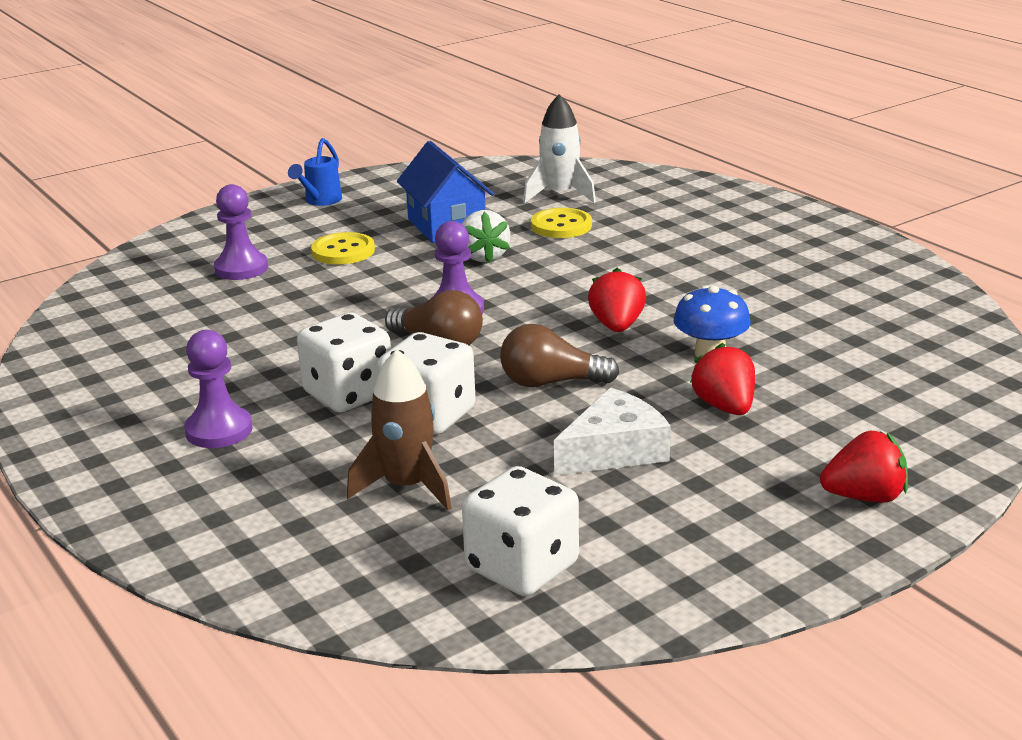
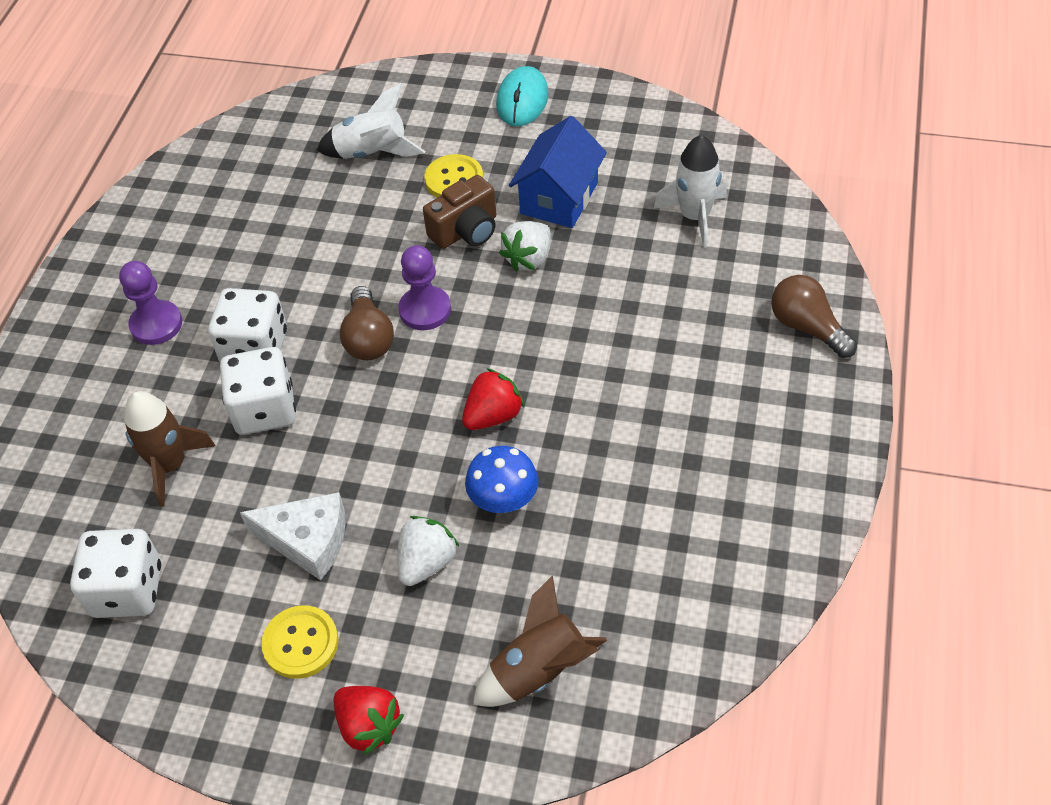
camera: 50 degrees right, 25 degrees up
purple pawn [214,184,268,280] -> white rocket [317,83,425,159]
blue watering can [288,138,342,206] -> turquoise mouse [496,66,548,126]
brown light bulb [500,324,620,387] -> brown light bulb moved to [771,275,857,358]
yellow button [531,208,592,238] -> yellow button moved to [261,605,339,679]
red strawberry [690,343,755,415] -> white strawberry [398,516,459,586]
none -> brown camera [423,175,496,249]
none -> brown rocket [473,575,607,707]

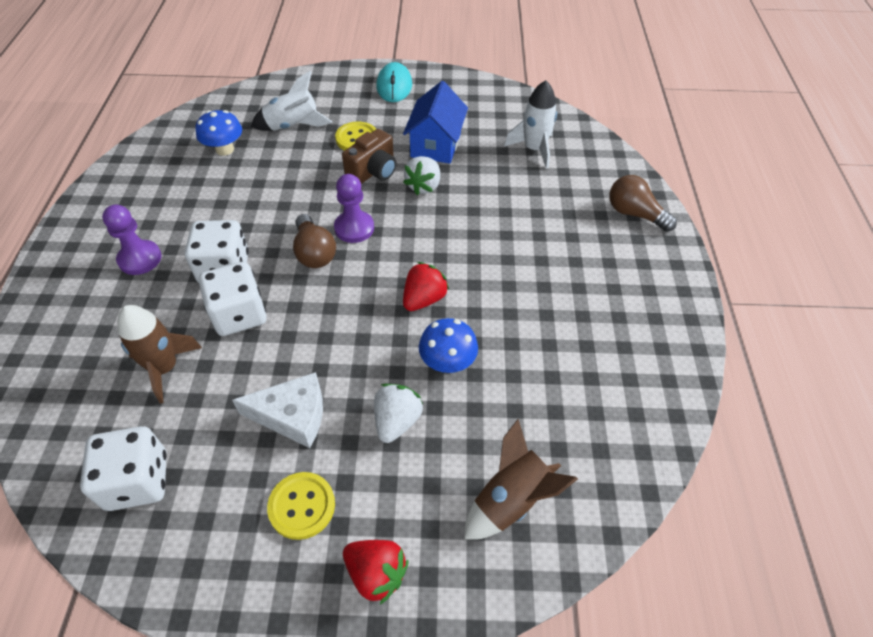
camera: 15 degrees left, 0 degrees up
none -> blue mushroom [195,110,242,156]

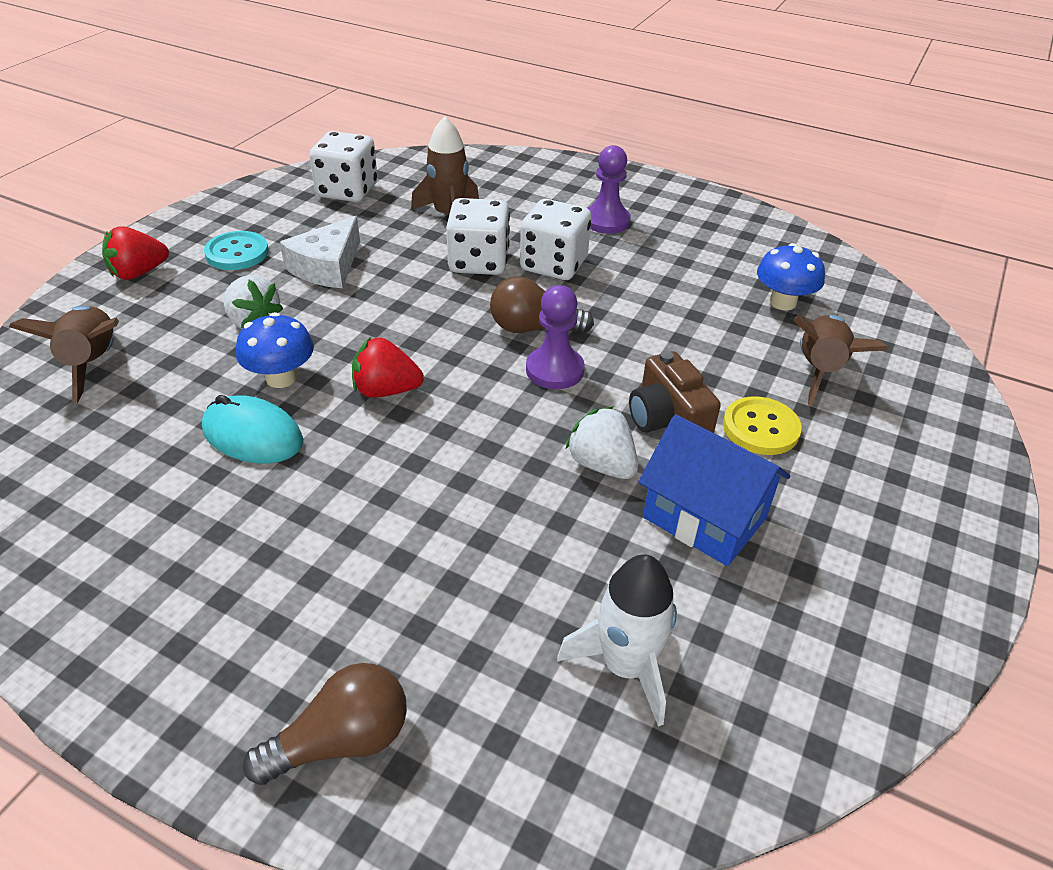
camera: 115 degrees right, 10 degrees down
white rocket [251,71,333,131] -> brown rocket [793,315,888,406]
yellow button [267,472,335,540] -> turquoise button [204,231,269,270]
turquoise mouse [377,62,412,102] -> turquoise mouse moved to [202,395,303,464]
red strawberry [403,262,449,311] -> red strawberry turned 120 degrees clockwise [352,337,424,398]

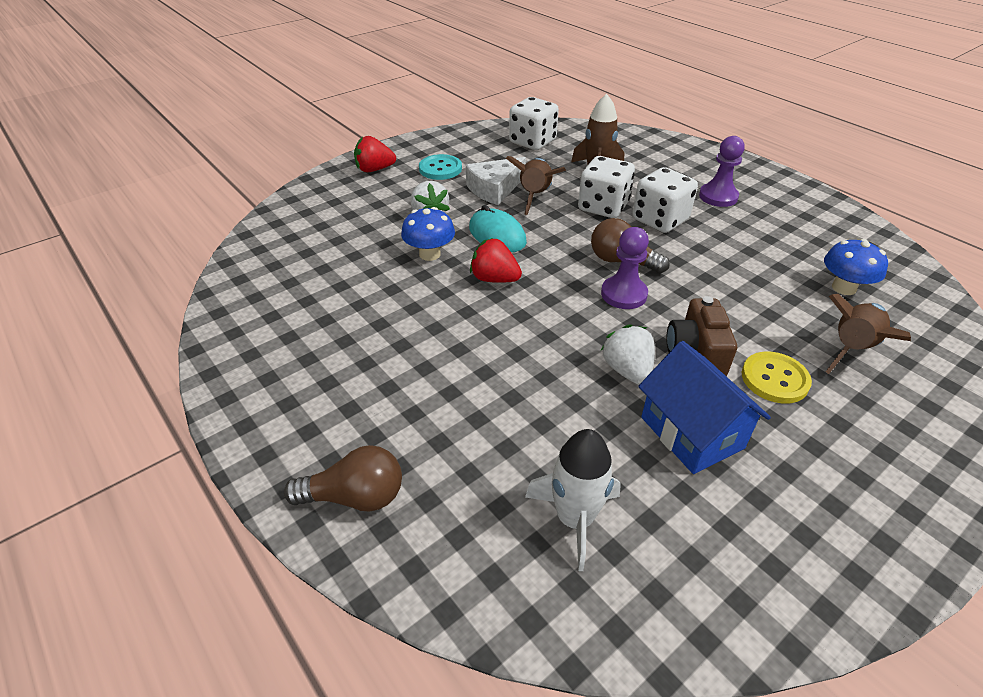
camera: 25 degrees right, 0 degrees up
brown rocket [9,306,119,404] -> brown rocket moved to [506,156,566,215]
turquoise mouse [202,395,303,464] -> turquoise mouse moved to [469,205,527,252]

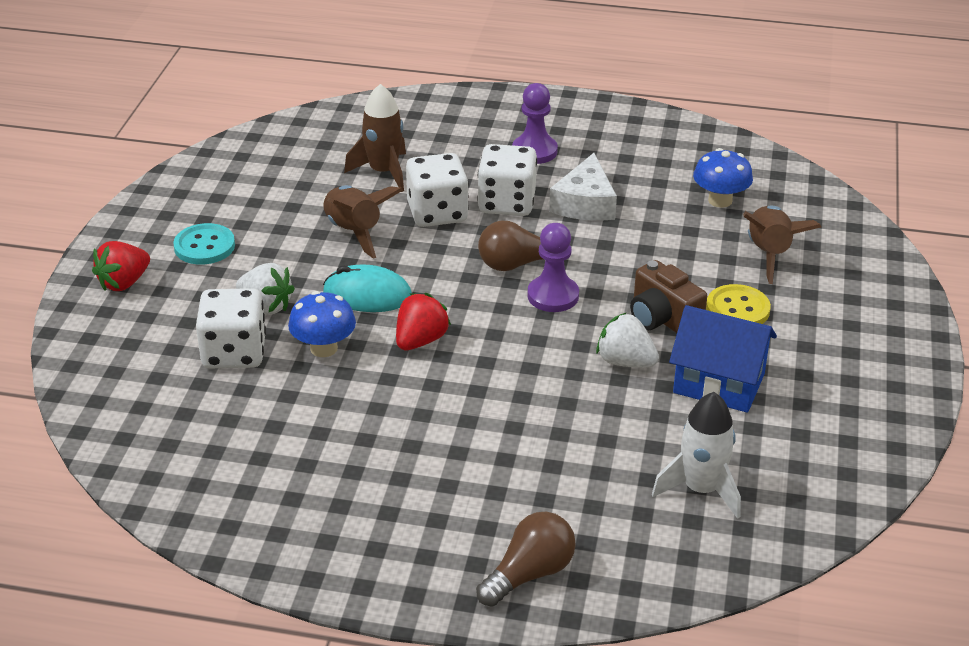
camera: 40 degrees left, 5 degrees down
white cheese [466,157,526,205] -> white cheese moved to [549,153,617,221]
red strawberry [470,238,522,283] -> red strawberry turned 135 degrees clockwise [396,293,451,350]
white dice [509,97,559,150] -> white dice moved to [196,288,266,368]

